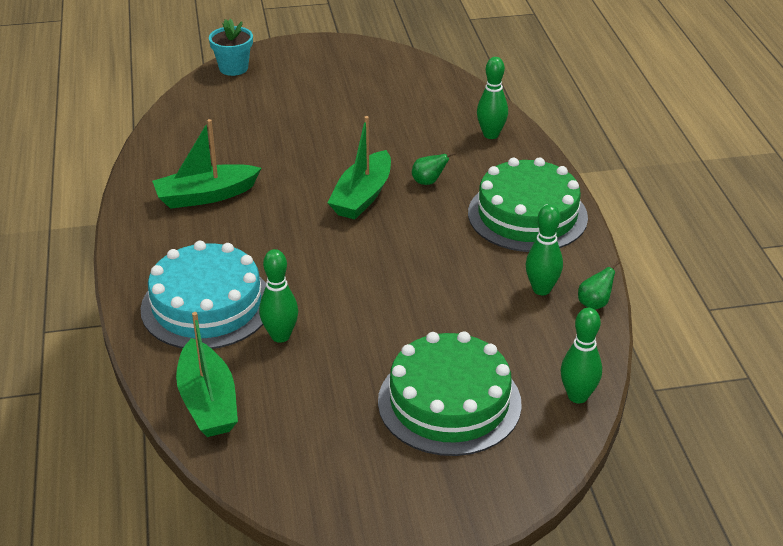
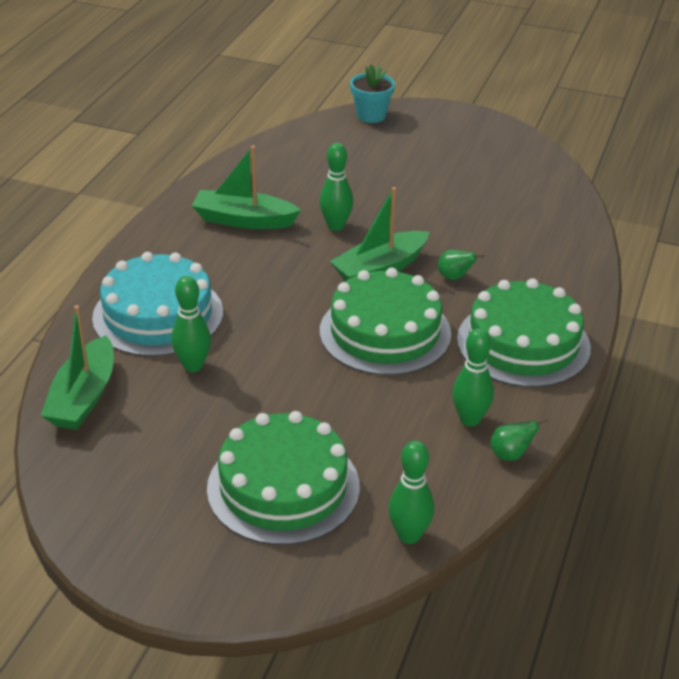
camera: 30 degrees right, 0 degrees up
green bowling pin [477,57,508,139] -> green bowling pin moved to [320,143,353,231]
none -> green cake [320,268,451,375]

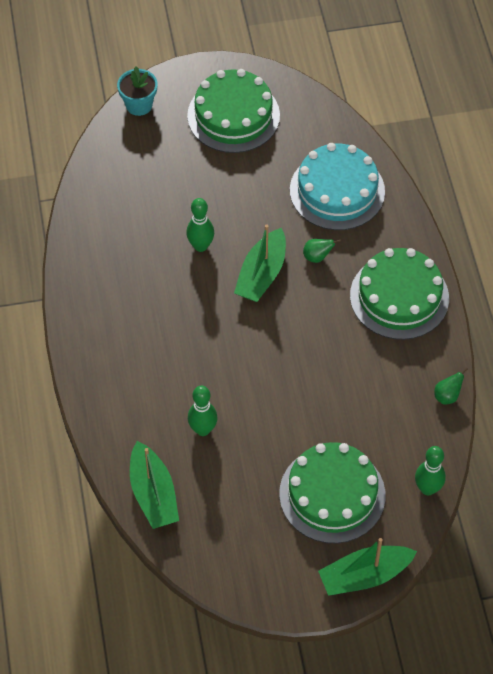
camera: 30 degrees left, 20 degrees up
turquoise cake [92,252,223,357] -> turquoise cake moved to [290,143,385,230]
green boat [192,145,301,229] -> green boat moved to [318,538,417,596]
green cake [320,268,451,375] -> green cake moved to [187,69,280,153]
green bowling pin [452,328,494,427] -> none

